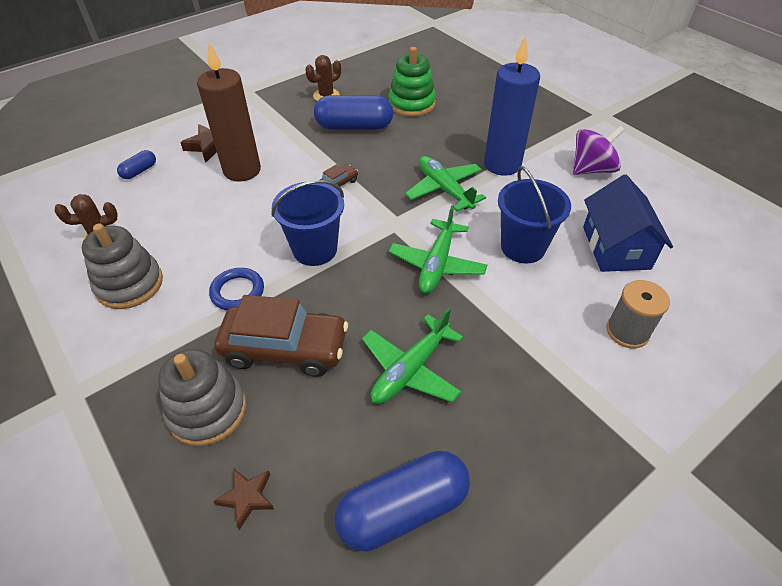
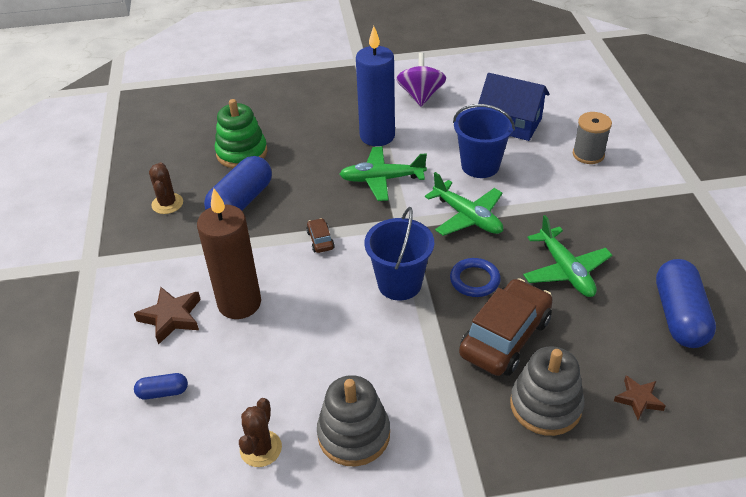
camera: 60 degrees left, 5 degrees down
blue capsule [117,150,156,179] -> blue capsule turned 75 degrees counterclockwise [134,373,188,399]
blue ring [209,268,264,310] -> blue ring moved to [450,258,501,297]

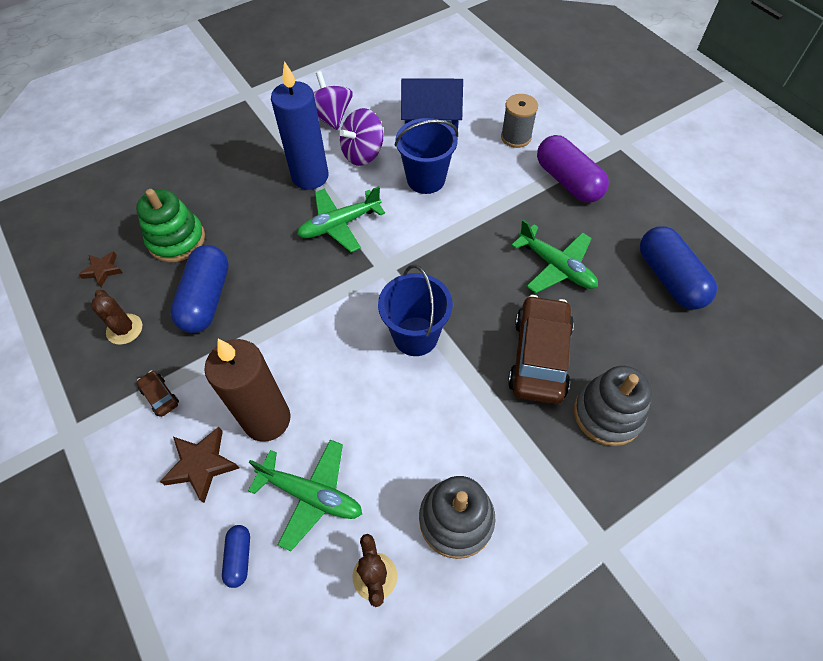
camera: 25 degrees left, 15 degrees up
blue capsule [134,373,188,399] -> blue capsule turned 60 degrees counterclockwise [222,525,250,588]
brown car [306,218,335,253] -> brown car moved to [137,371,179,417]
green plane [425,172,503,236] -> green plane moved to [248,439,362,551]
blue ring [450,258,501,297] -> none
brown star [614,376,666,420] -> brown star moved to [78,251,123,287]
none -> purple spinning top [339,108,384,166]
none -> purple capsule [537,135,609,203]

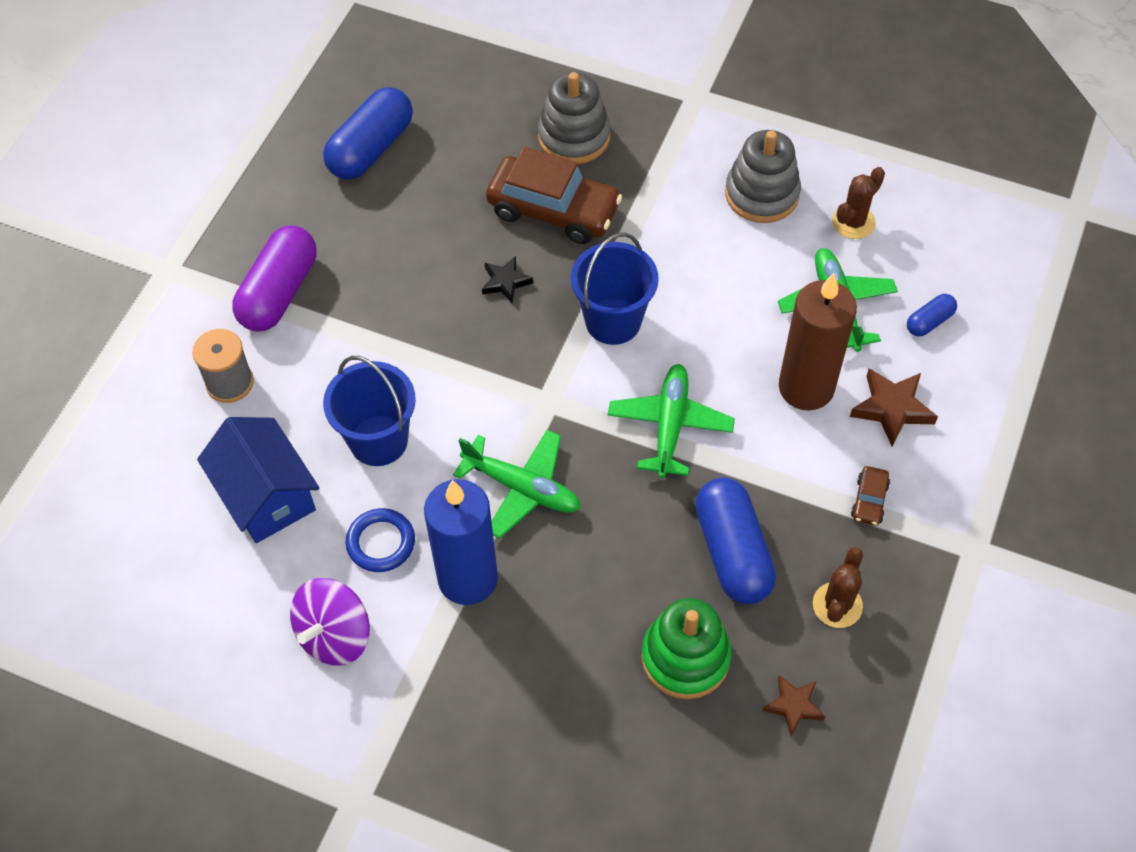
camera: 125 degrees left, 0 degrees up
blue capsule [170,245,229,333] -> blue capsule turned 75 degrees counterclockwise [695,478,776,604]
purple spinning top [339,108,384,166] -> blue ring [345,508,415,572]
brown car [508,295,574,404] -> brown car turned 135 degrees counterclockwise [486,147,622,244]
green plane [511,219,598,294] -> green plane moved to [608,364,735,478]
none -> black star [482,256,533,303]

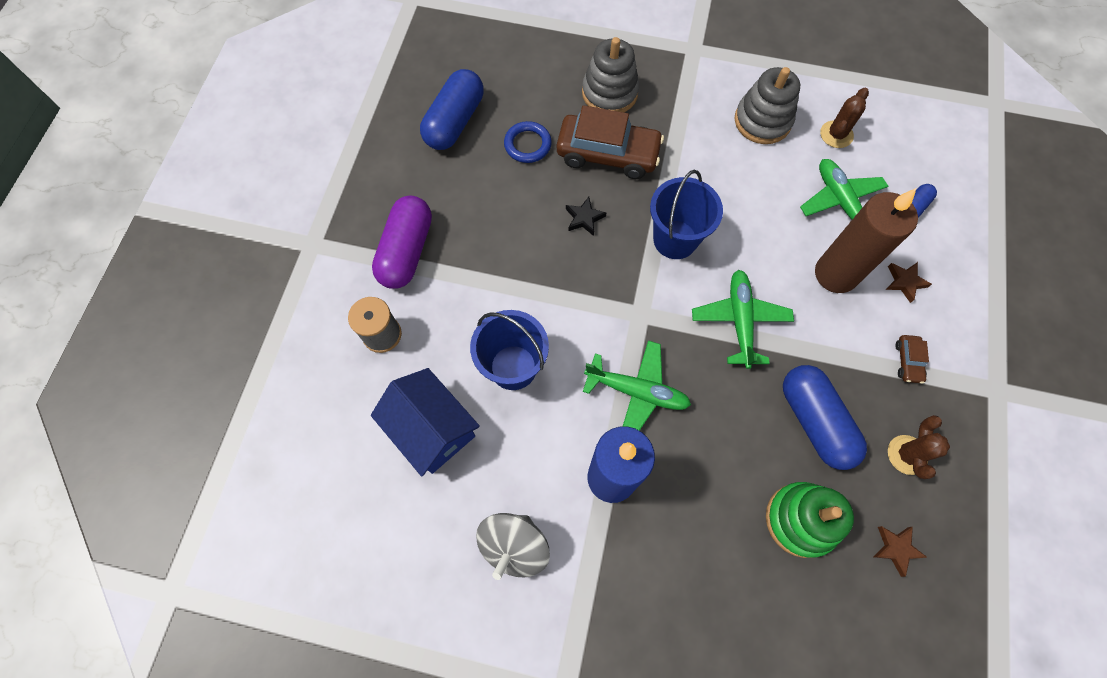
camera: 10 degrees left, 10 degrees up
purple spinning top [290,578,370,666] -> grey spinning top [476,513,550,580]
blue ring [345,508,415,572] -> blue ring moved to [504,121,552,163]
brown star [850,368,938,447] -> brown star [885,262,932,303], size x0.65

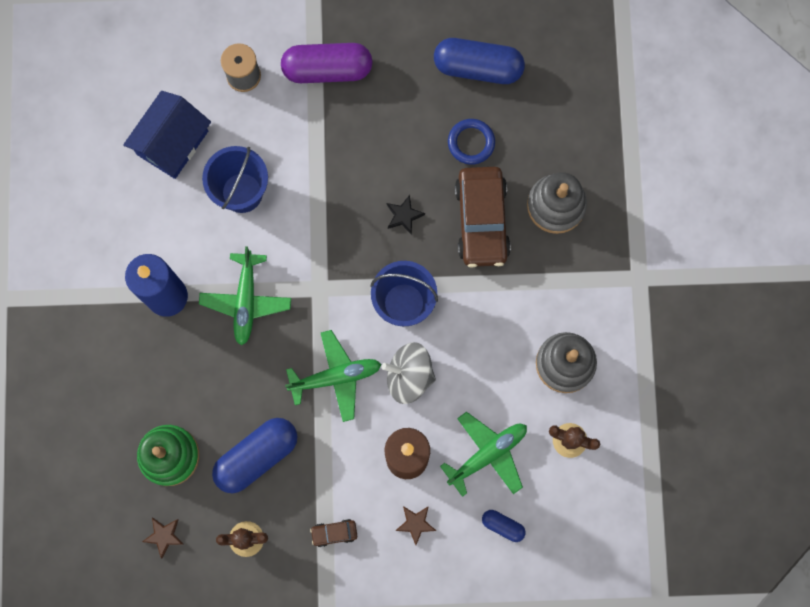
camera: 75 degrees right, 10 degrees up
grey spinning top [476,513,550,580] -> grey spinning top moved to [382,342,436,404]

